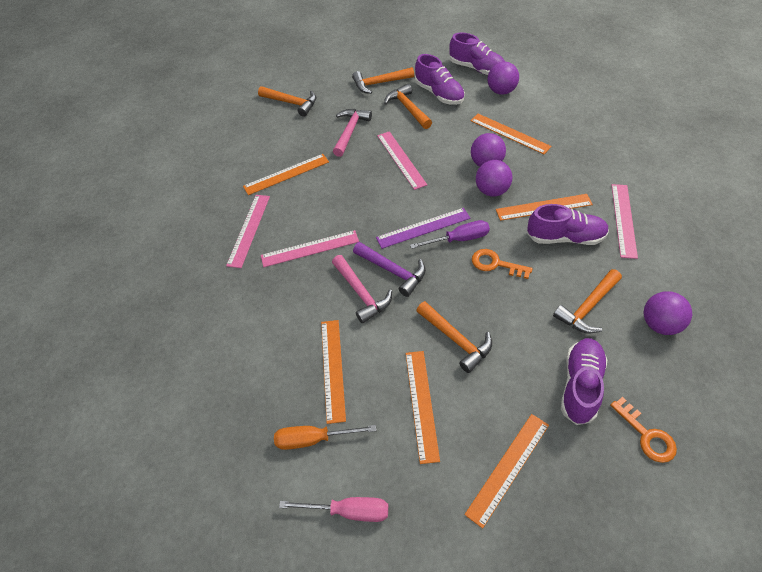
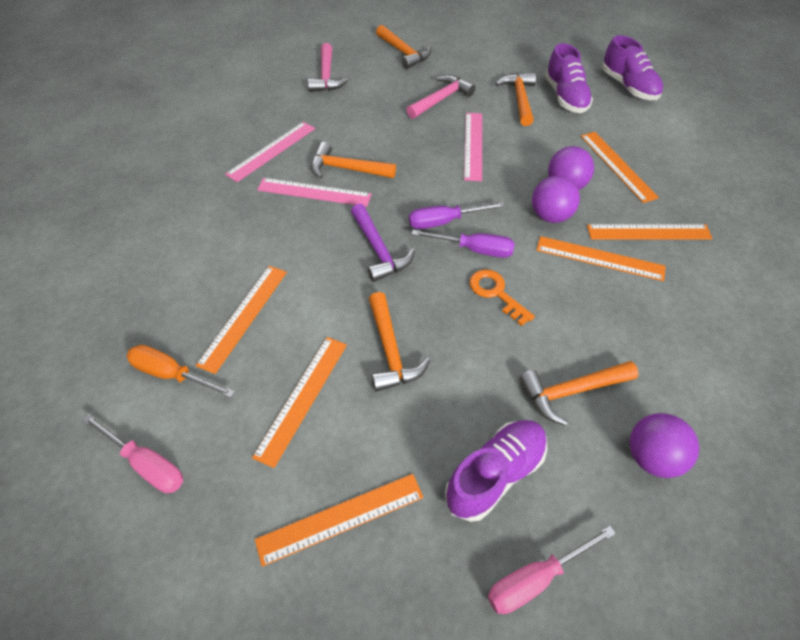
camera: 25 degrees right, 0 degrees up
orange ruler [243,154,329,195] -> orange ruler moved to [587,225,713,239]
pink hammer [332,255,392,323] -> pink hammer moved to [308,43,349,92]
orange hammer [352,67,414,94] -> orange hammer moved to [311,142,396,179]
purple ruler [376,208,471,249] -> purple screwdriver [409,202,505,229]
purple ball [487,62,519,95] -> none
purple shoe [527,204,609,245] -> none
orange key [610,397,677,463] -> pink screwdriver [488,526,616,614]
pink ruler [612,184,638,259] -> none

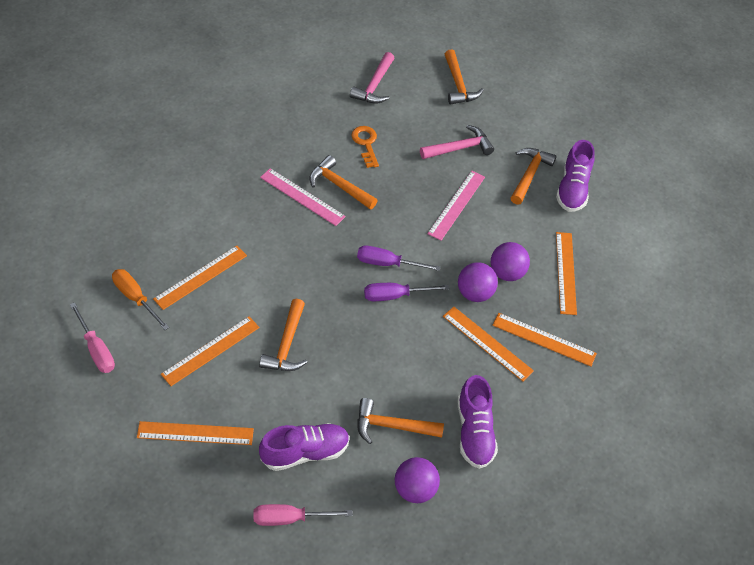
camera: 20 degrees right, 0 degrees up
pink ruler [225,122,315,182] -> none
purple hammer [351,203,415,282] -> none
purple screwdriver [412,230,515,258] -> purple screwdriver turned 135 degrees clockwise [364,283,449,301]
orange key [469,269,535,326] -> orange key moved to [352,126,379,168]
purple shoe [602,35,663,100] -> purple shoe moved to [457,375,498,469]

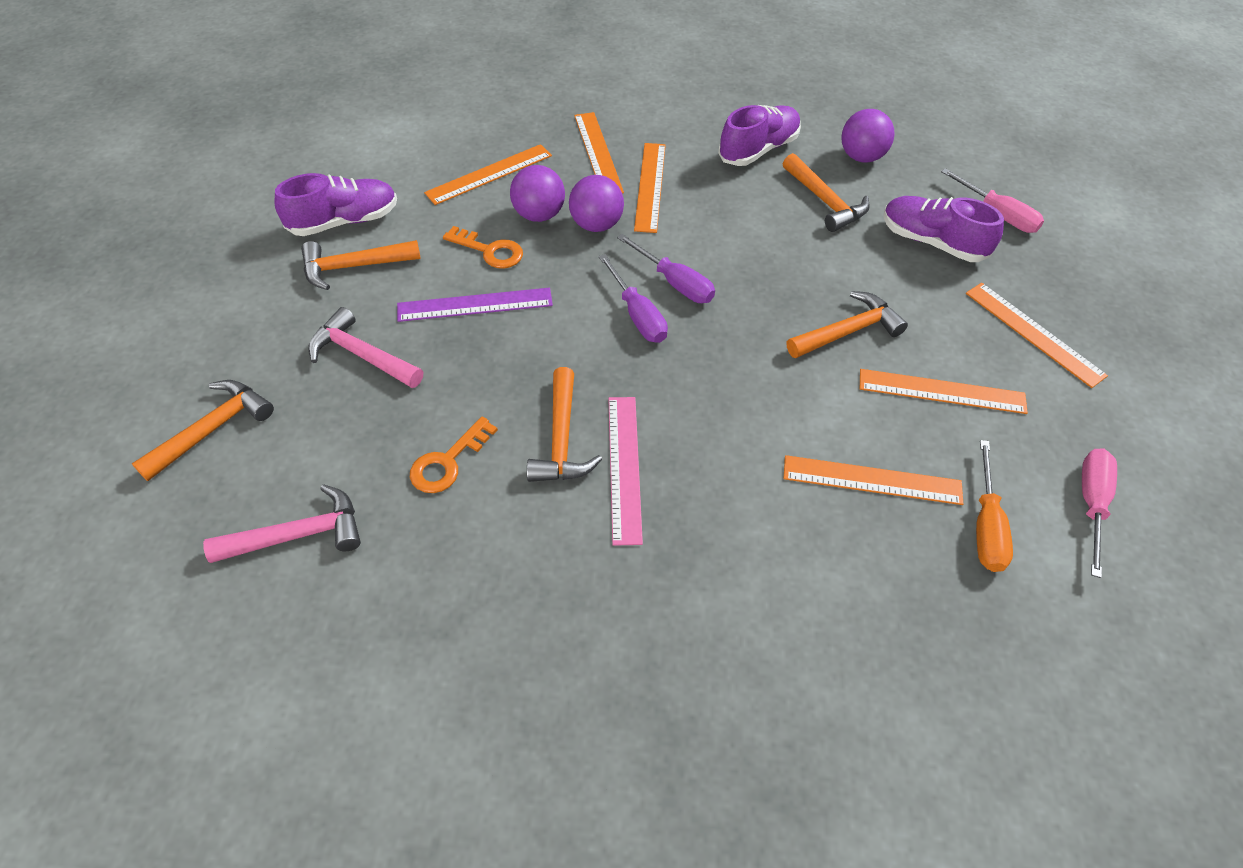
camera: 125 degrees left, 0 degrees up
pink ruler [427,171,485,241] -> purple ruler [397,288,553,322]
none -> orange key [443,226,523,269]

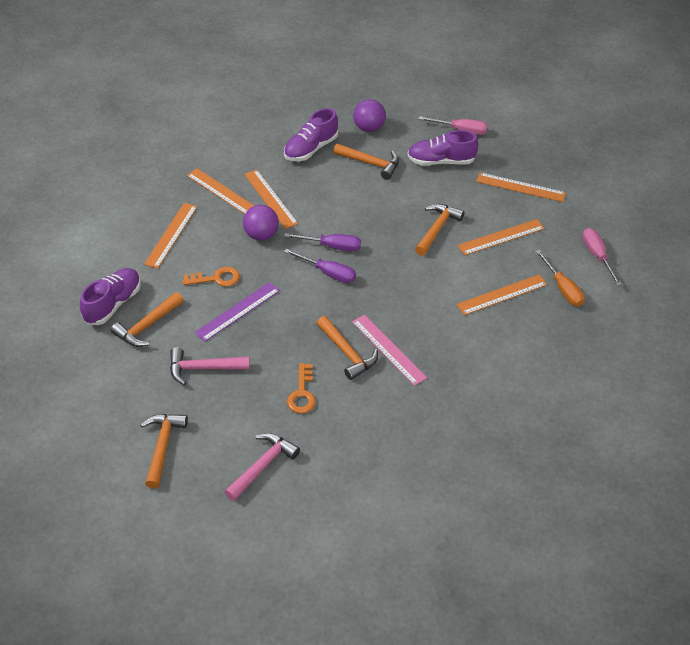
camera: 35 degrees left, 5 degrees down
purple ball [510,165,565,222] -> none
purple shoe [718,105,801,166] -> purple shoe turned 150 degrees counterclockwise [284,108,338,161]

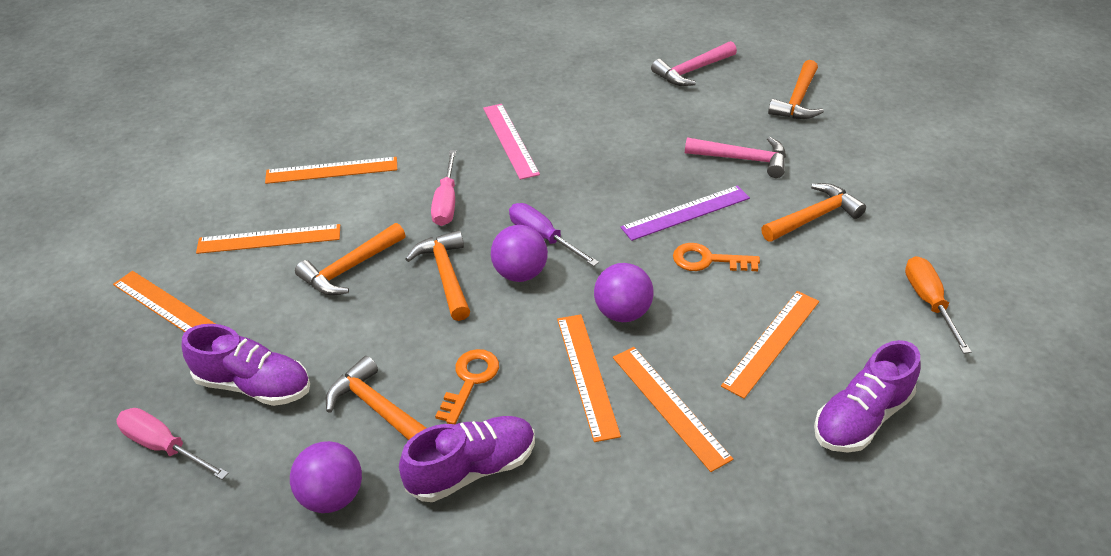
camera: 160 degrees left, 5 degrees down
purple shoe [80,268,141,325] -> purple shoe moved to [814,340,920,452]
purple screwdriver [284,233,361,251] -> purple ball [491,225,548,282]
orange key [287,363,316,414] -> orange key moved to [435,349,499,425]
orange hammer [316,316,378,380] -> orange hammer moved to [406,230,470,321]
orange screwdriver [536,250,585,306] -> orange screwdriver moved to [905,256,971,354]
pink screwdriver [582,228,622,286] -> pink screwdriver moved to [431,150,456,226]

